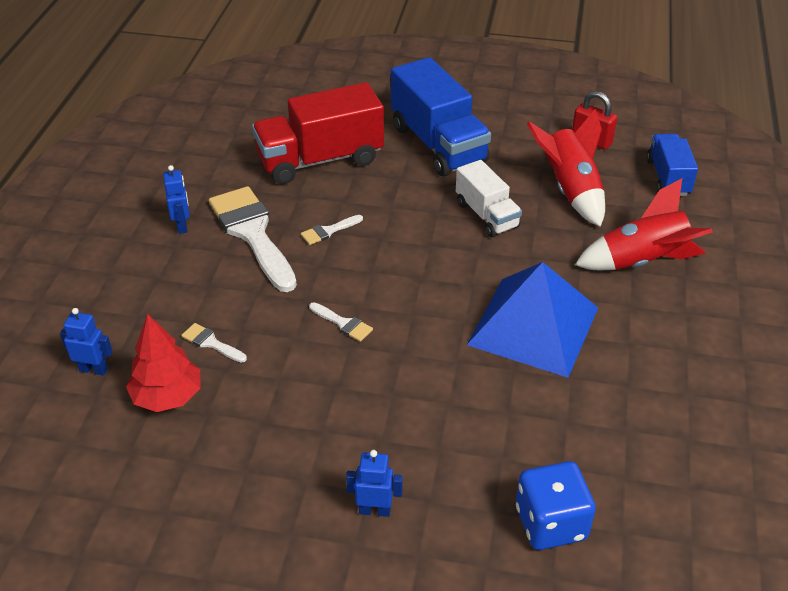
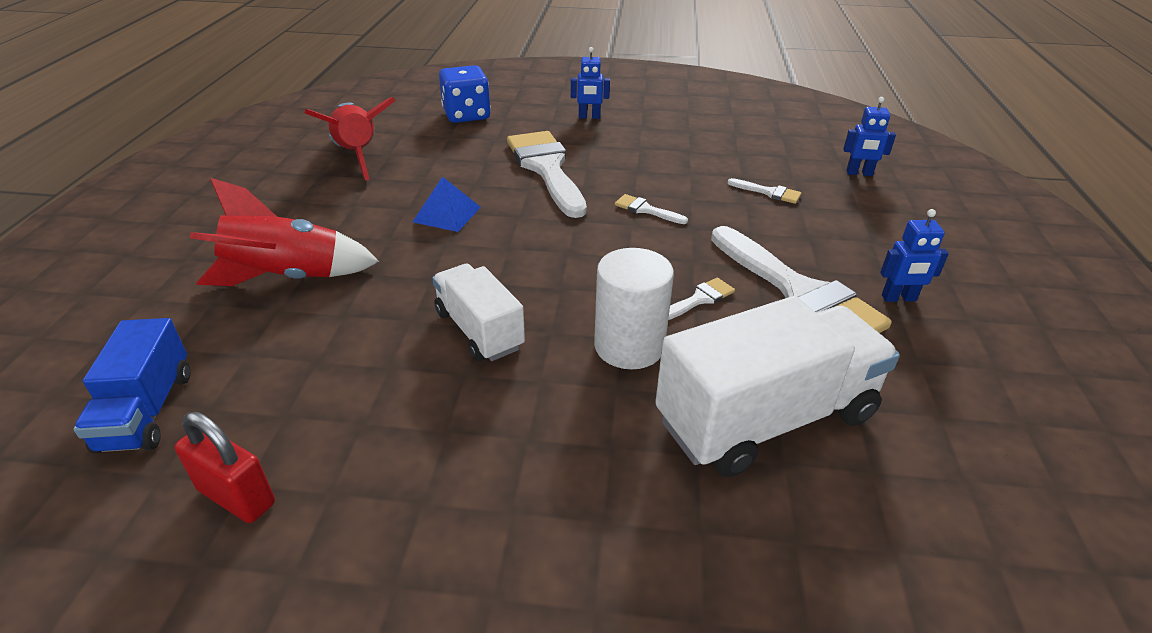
camera: 175 degrees right, 5 degrees down
red tree [126,313,200,412] -> none
blue robot [163,165,190,234] -> blue robot turned 75 degrees counterclockwise [880,209,949,302]
red truck [252,82,384,184] -> white truck [655,296,900,477]
blue truck [391,57,491,176] -> none
blue pyramid [467,262,598,378] -> blue pyramid [412,176,481,232], size x0.46
red rocket [527,108,605,227] -> red rocket moved to [305,97,396,181]
none -> white brush [507,131,587,218]
none -> white cylinder [594,248,674,369]

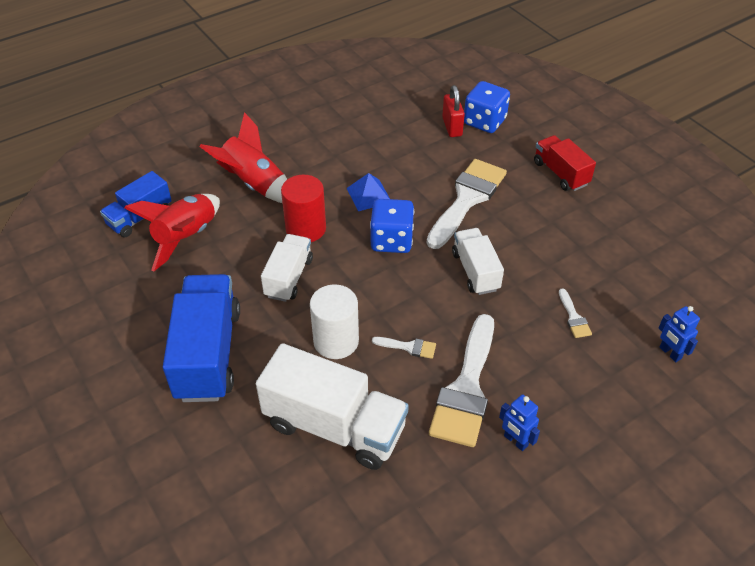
camera: 50 degrees right, 10 degrees up
red padlock [174,412,275,523] -> red padlock moved to [442,85,465,137]
red rocket [305,97,396,181] -> red rocket moved to [124,194,220,271]
blue robot [571,47,610,119] -> red truck [534,135,596,191]
white brush [615,194,688,224] -> white truck [452,228,504,295]
none -> blue truck [163,274,240,402]
none -> red cylinder [281,175,326,242]
none -> blue dice [370,199,414,253]

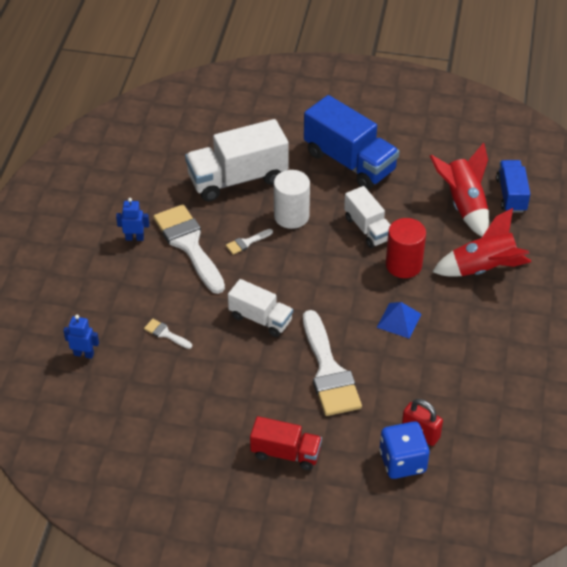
camera: 135 degrees right, 0 degrees up
blue dice [370,199,414,253] -> none

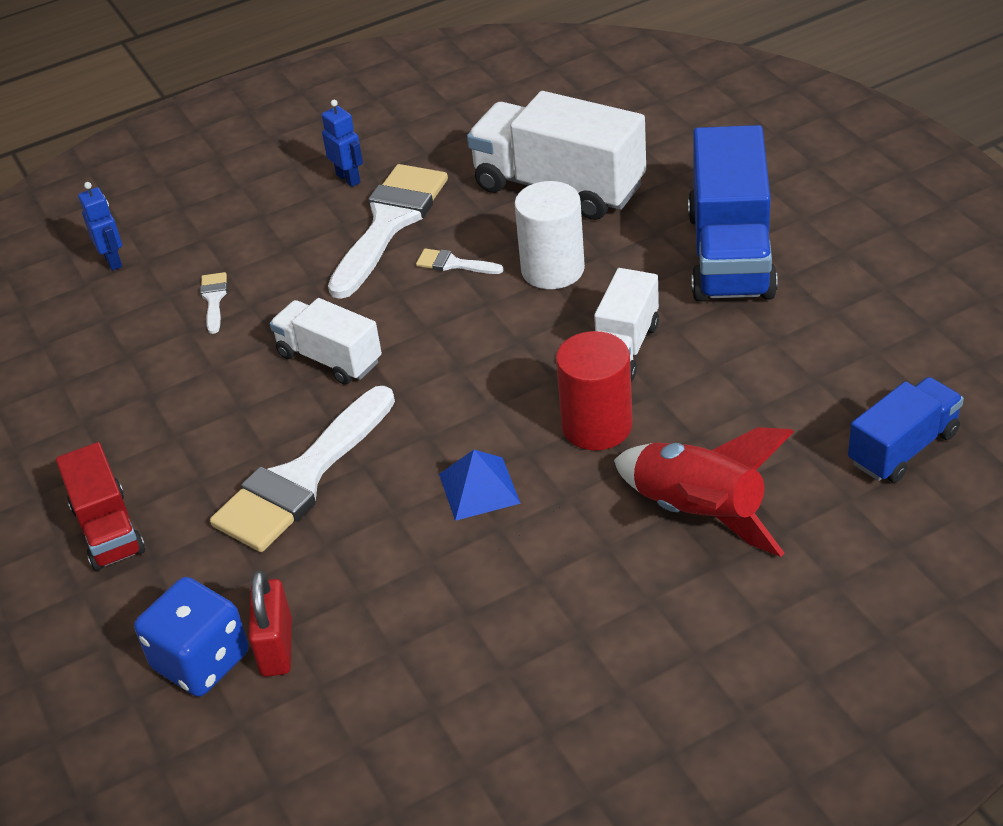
camera: 55 degrees right, 5 degrees down
white truck [228,279,293,337] -> white truck turned 135 degrees clockwise [270,298,382,385]
red rocket [430,143,489,237] -> none

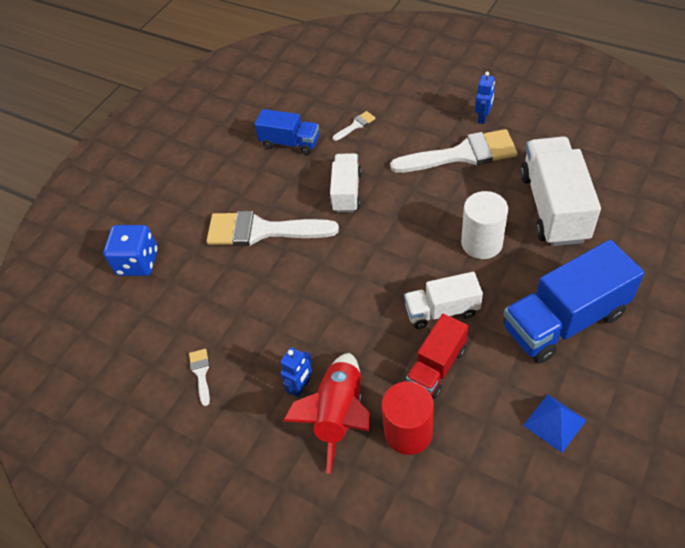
camera: 60 degrees right, 10 degrees up
red truck [56,442,145,571] -> red truck moved to [406,314,468,399]
blue robot [78,182,122,271] -> blue robot moved to [280,347,312,397]
red padlock [249,570,292,677] -> none
white brush [416,249,503,274] -> white brush moved to [189,349,210,406]
blue pyramid [439,450,521,521] -> blue pyramid moved to [523,394,587,453]
red cylinder [556,331,633,450] -> red cylinder moved to [381,381,434,455]
blue truck [848,377,964,483] -> blue truck moved to [255,109,319,155]

